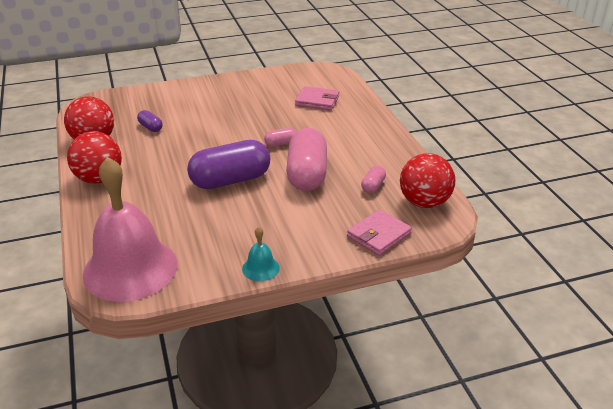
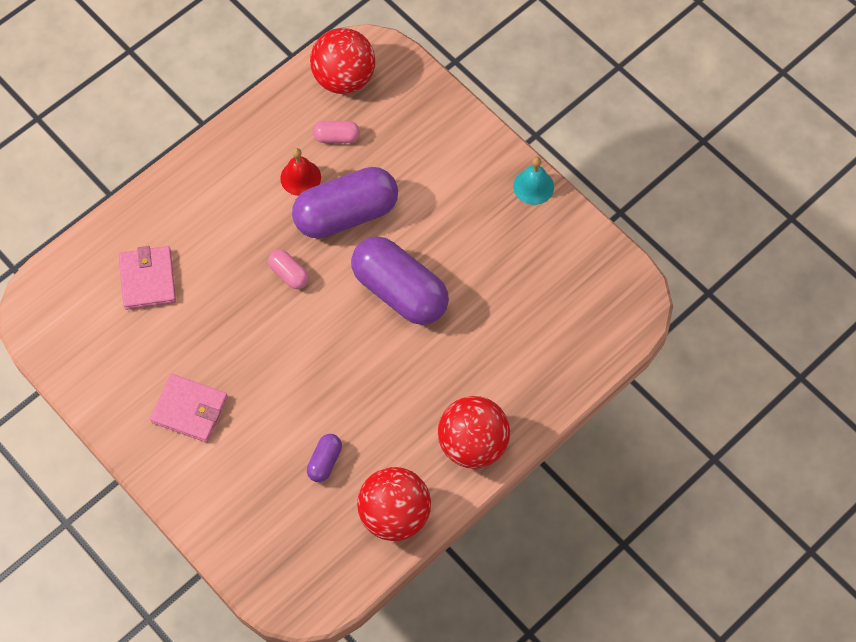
camera: 115 degrees left, 30 degrees up
pink bell [83,157,178,302] -> none
pink capsule [286,128,327,191] -> purple capsule [292,167,398,239]
pink wallet [347,209,412,256] -> pink wallet moved to [150,374,228,442]
none -> red bell [280,148,321,196]

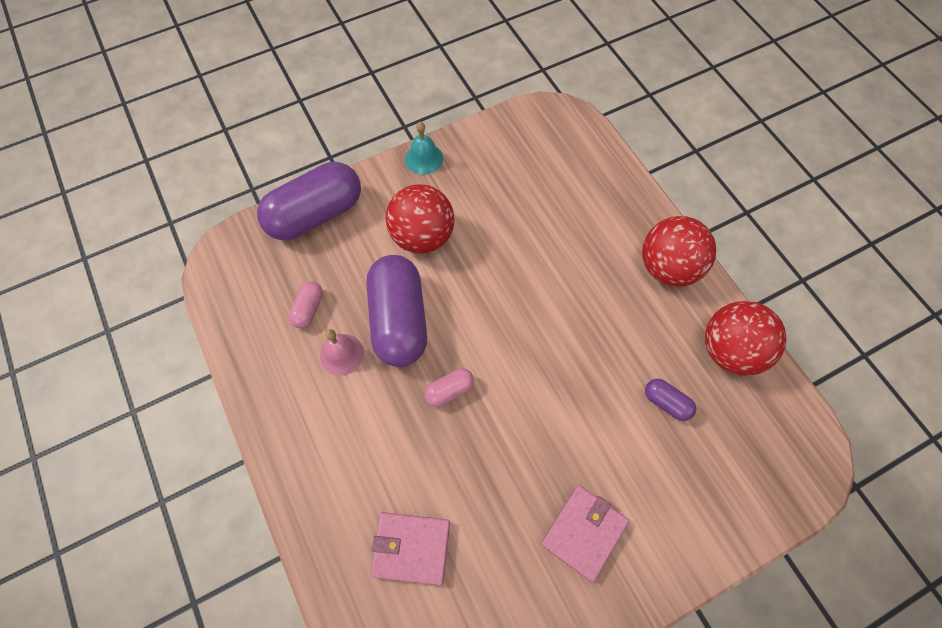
camera: 75 degrees left, 0 degrees up
red bell [280,148,321,196] -> pink bell [320,329,364,376]
red ball [310,28,375,94] -> red ball moved to [386,184,455,254]
purple capsule [351,236,449,325] -> purple capsule moved to [257,162,361,240]

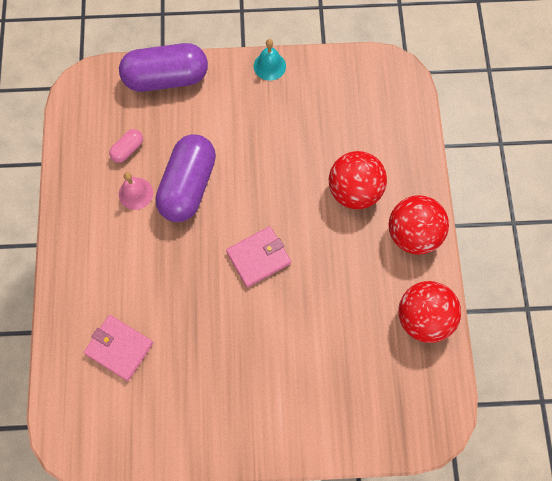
camera: 25 degrees right, 5 degrees up
red ball [386,184,455,254] -> red ball moved to [329,151,387,209]
pink capsule [424,368,474,407] -> none
pink wallet [541,485,629,582] -> pink wallet moved to [226,226,291,287]
purple capsule [645,379,696,421] -> none

